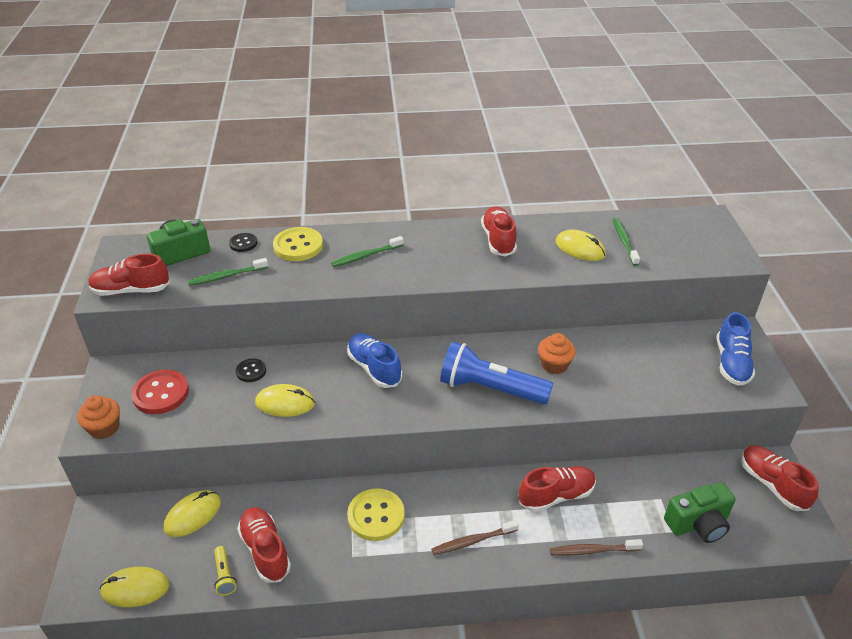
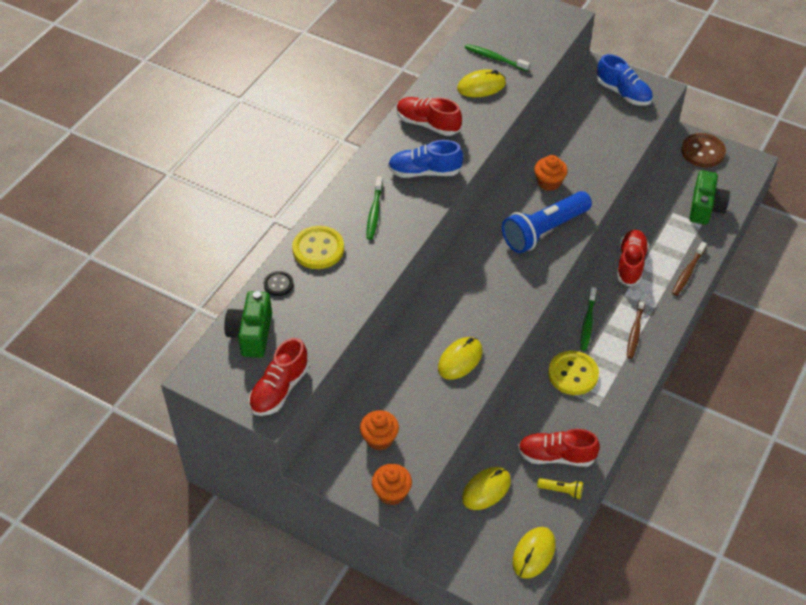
camera: 55 degrees left, 10 degrees up
red button [131,370,189,414] -> orange cupcake [360,410,399,451]
yellow mouse [164,490,221,537] -> yellow mouse turned 60 degrees clockwise [462,467,511,510]
green toothbrush [188,258,268,286] -> green toothbrush moved to [580,287,597,351]
black button [236,359,266,382] -> none
blue shoe [347,333,402,388] -> blue shoe moved to [388,140,463,178]
red shoe [741,445,819,511] -> brown button [681,133,726,168]

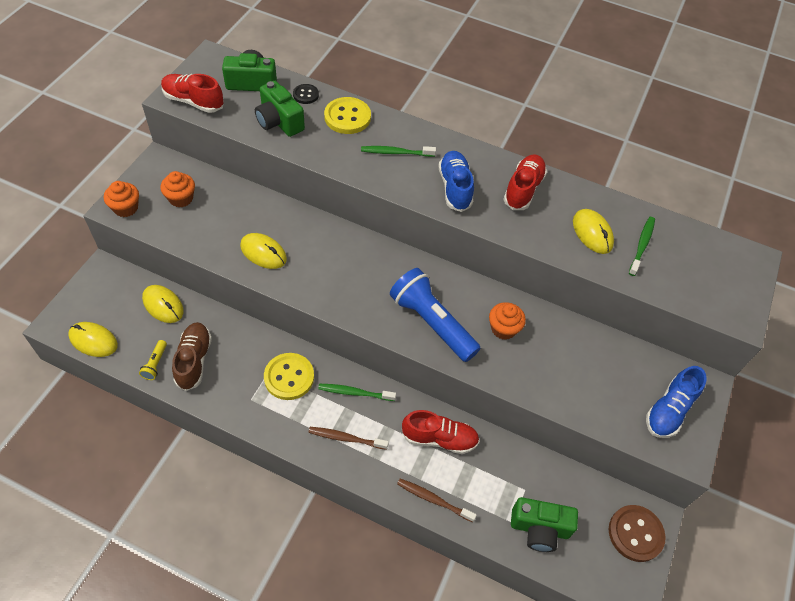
camera: 80 degrees right, 5 degrees up
red shoe [518,429,600,467] -> brown shoe [172,322,212,391]
none -> green camera [255,81,305,137]

